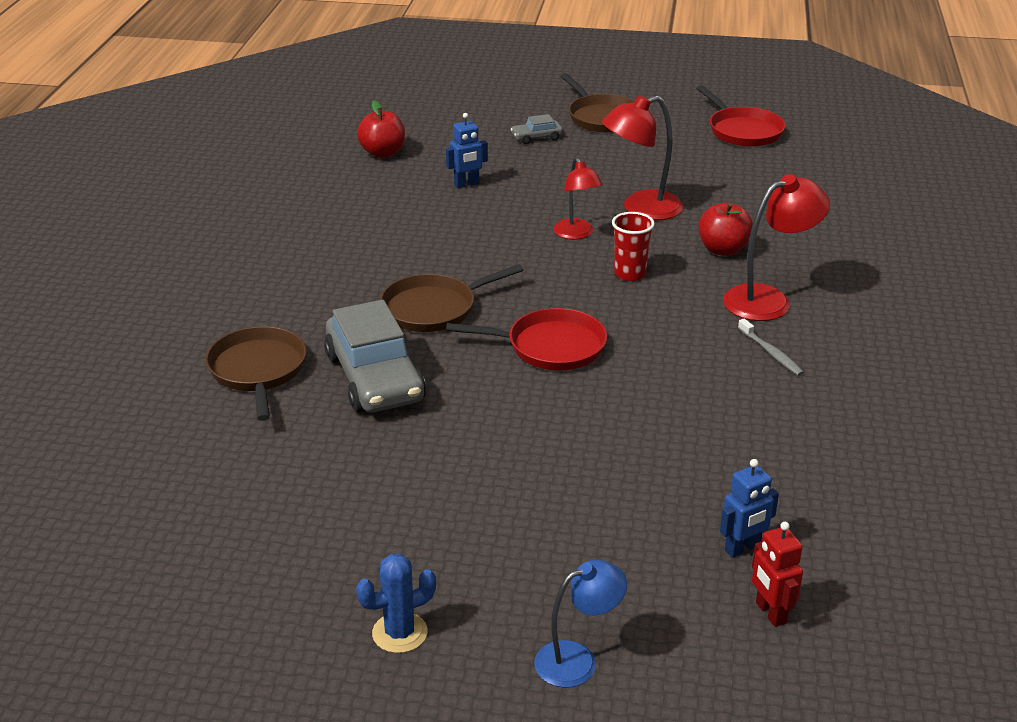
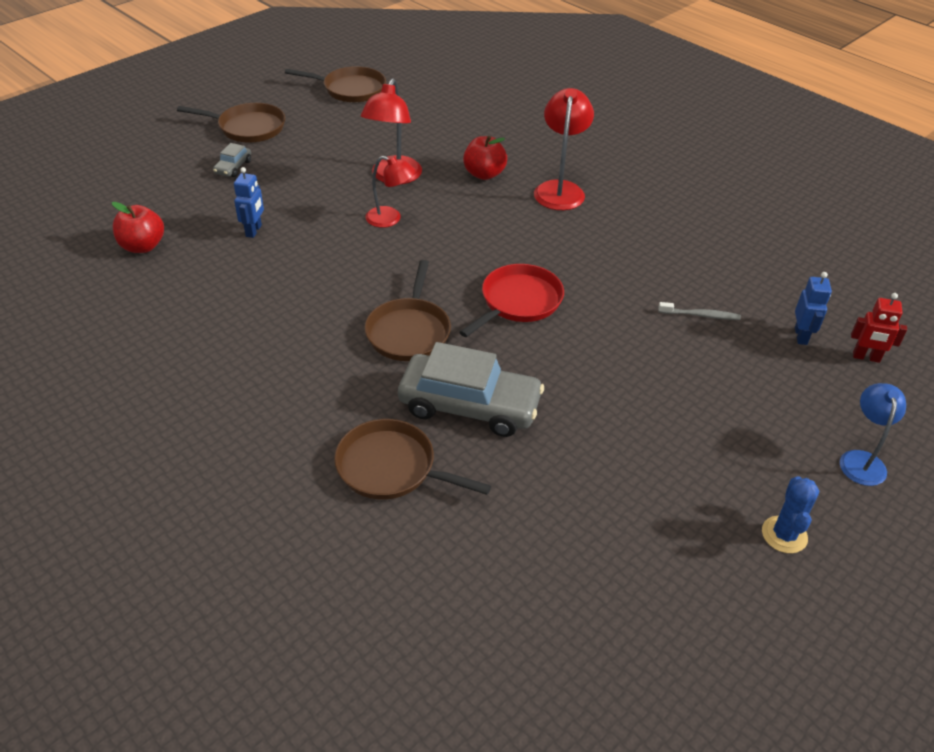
camera: 55 degrees left, 10 degrees up
red cup [612,212,655,281] -> none
red pan [696,85,786,147] -> brown pan [285,66,386,102]
grey toothbrush [738,319,804,376] -> grey toothbrush moved to [658,302,741,320]

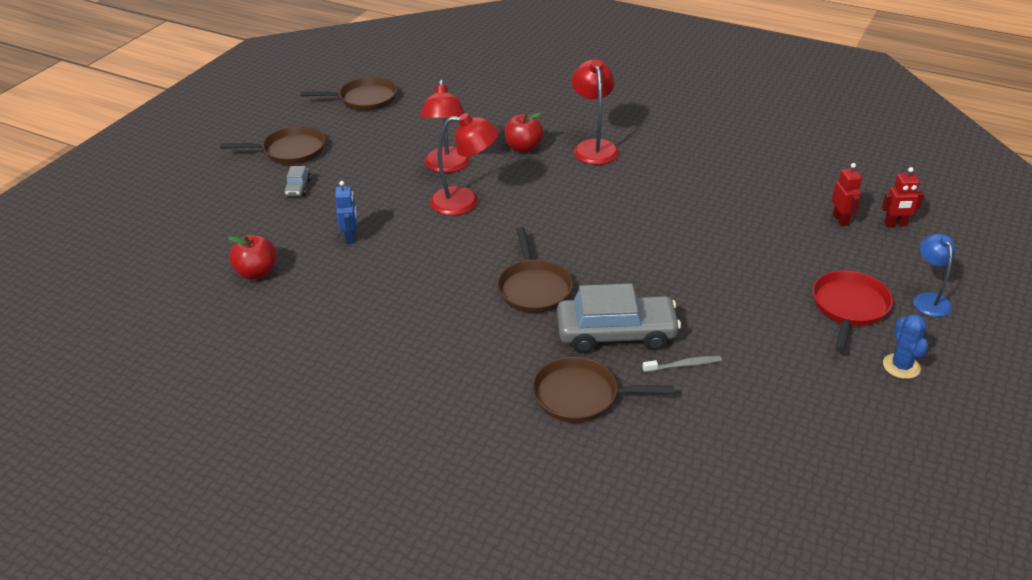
camera: 15 degrees left, 5 degrees down
red lamp [366,156,416,228] -> red lamp [430,113,499,215], size x1.51
red pan [459,264,564,337] -> red pan moved to [813,270,893,352]
grey toothbrush [658,302,741,320] -> grey toothbrush moved to [643,356,722,372]
blue robot [795,272,832,345] -> red robot [832,163,862,226]

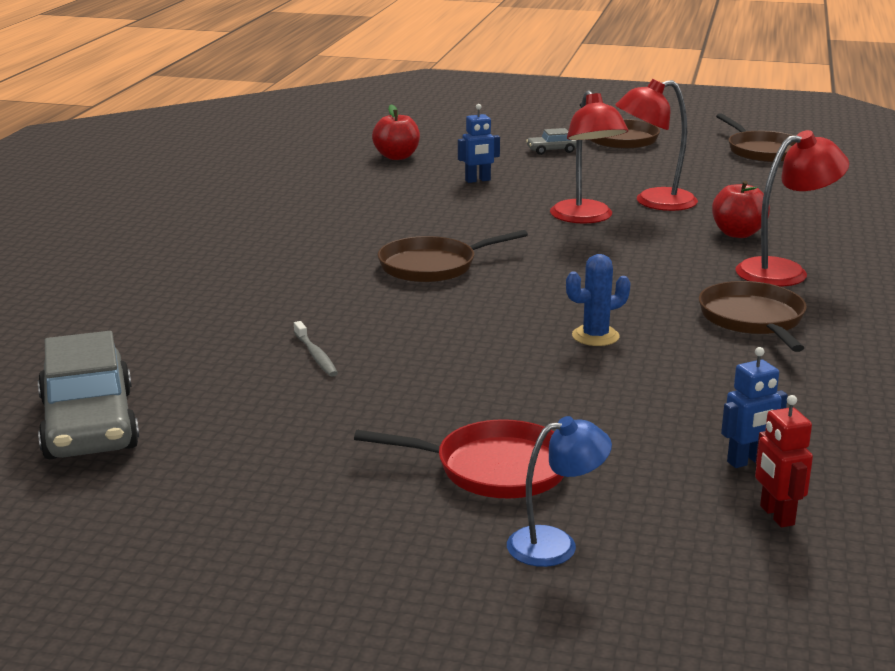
camera: 75 degrees right, 15 degrees down
brown pan [532,357,674,423] -> brown pan moved to [699,281,807,352]
grey car [557,283,681,353] -> grey car moved to [38,331,139,459]
red robot [832,163,862,226] -> blue robot [721,347,788,468]
blue cactus [883,314,928,379] -> blue cactus moved to [566,254,631,346]

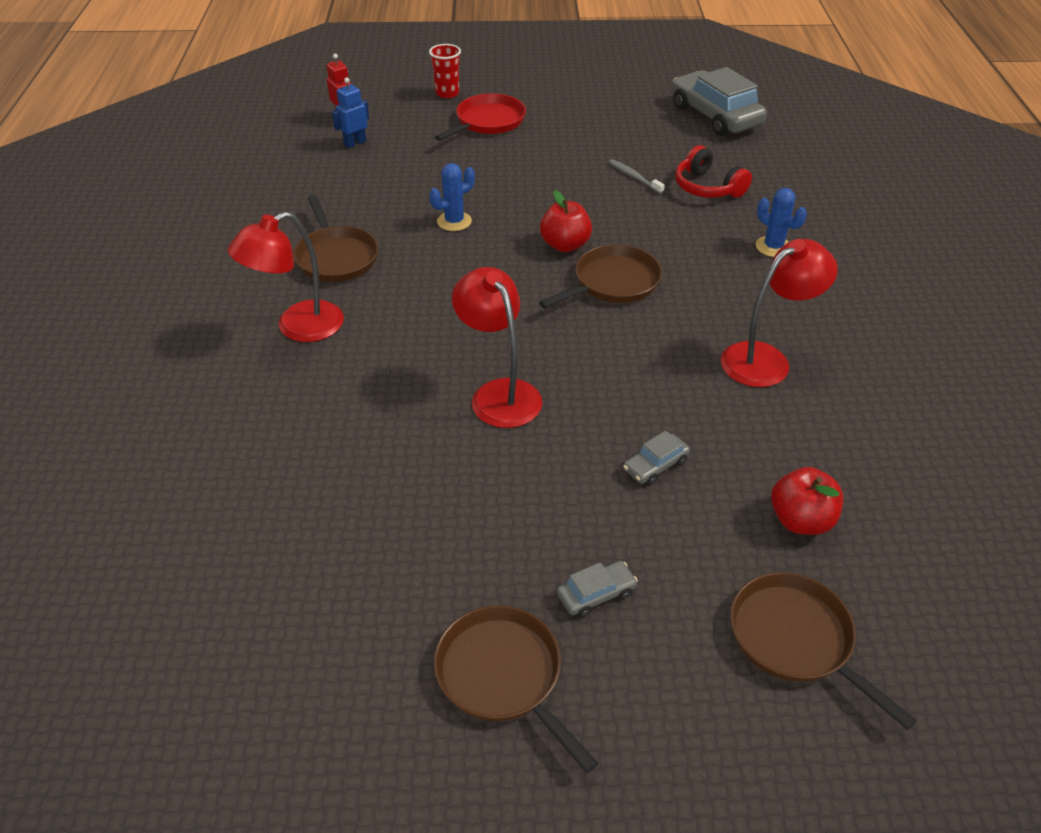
camera: 165 degrees right, 20 degrees up
red pan [354,419,564,499] -> red pan turned 135 degrees clockwise [435,93,526,141]
blue robot [458,104,500,183] -> grey car [623,431,690,485]
blue lamp [507,416,612,567] -> red cup [429,44,461,98]
red lamp [615,79,698,211] -> red lamp moved to [721,239,838,387]
red apple [712,181,770,238] -> red apple moved to [540,190,592,252]
brown pan [716,113,797,162] -> brown pan moved to [730,572,917,730]
none -> red headphones [675,145,752,198]
none -> blue cactus [756,188,807,257]

